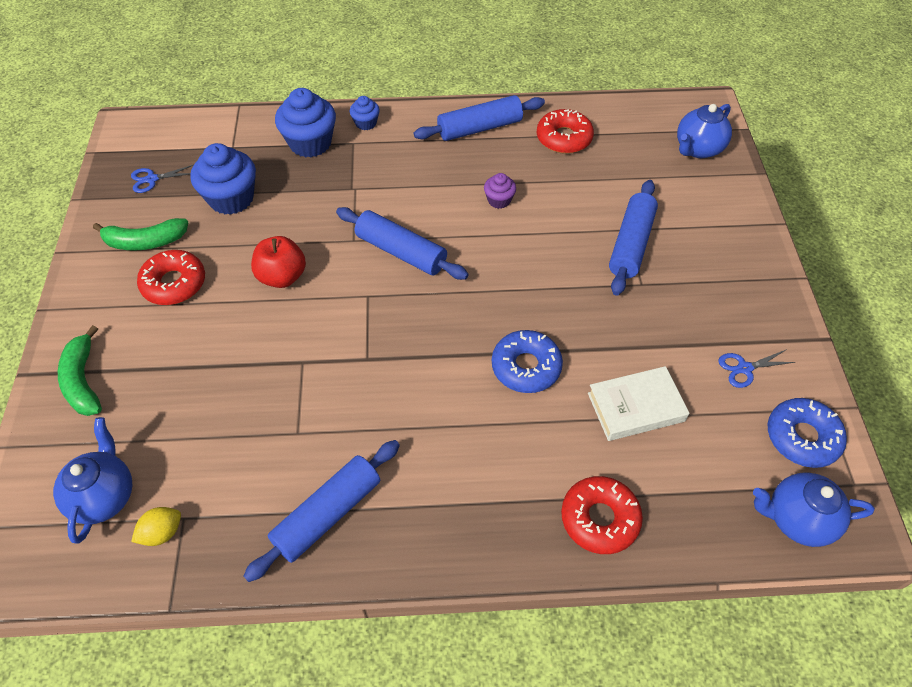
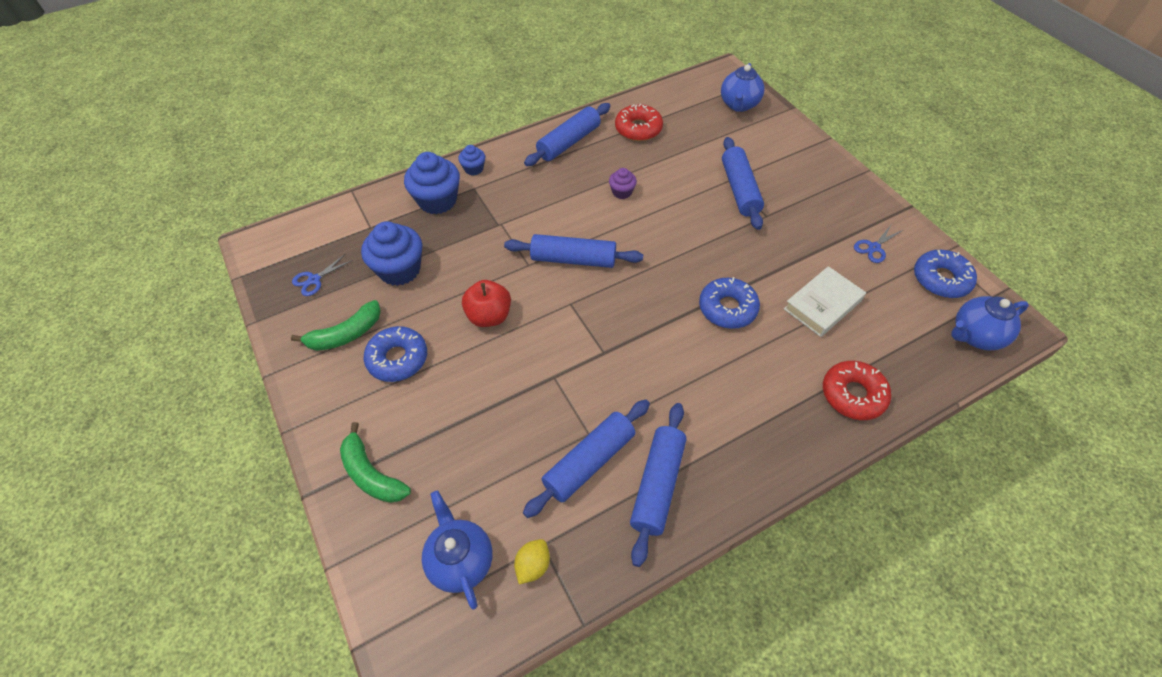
camera: 25 degrees left, 0 degrees up
red donut [137,250,205,305] -> blue donut [364,326,427,382]
none -> blue rolling pin [523,399,650,518]

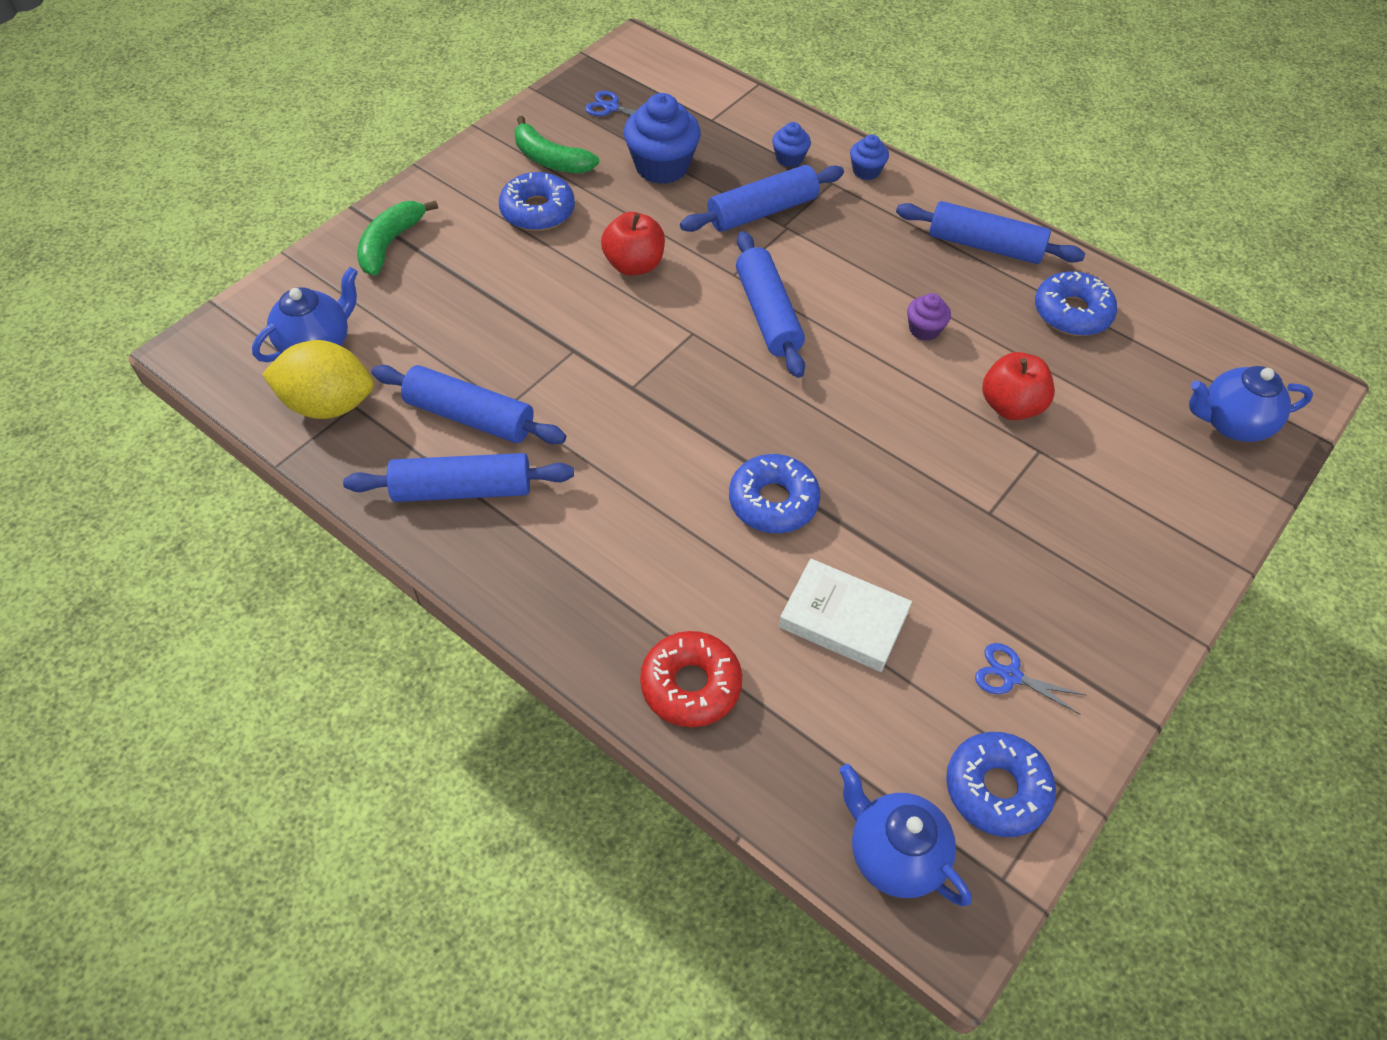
camera: 65 degrees right, 0 degrees up
blue cupcake [404,152,460,214] -> blue cupcake [772,122,811,167], size x0.51
yellow lemon [514,539,550,584] -> yellow lemon [262,340,374,419], size x1.99
red donut [615,104,663,141] -> blue donut [1035,271,1117,336]
blue rolling pin [722,137,764,230] -> blue rolling pin moved to [680,165,844,232]
none -> red apple [982,352,1055,420]

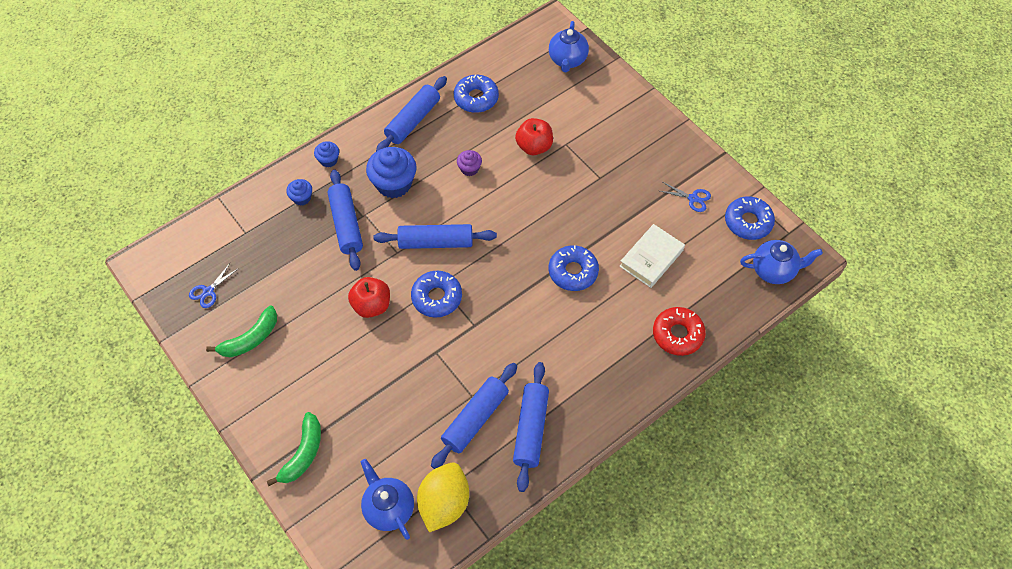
camera: 75 degrees left, 5 degrees up
green banana [357,200,438,276] -> green banana turned 105 degrees counterclockwise [267,412,321,486]
blue donut [499,172,575,231] -> blue donut moved to [411,271,462,318]
blue cupcake [624,93,701,184] -> blue cupcake moved to [366,147,416,198]
blue teapot [839,764,971,906] -> blue teapot turned 150 degrees counterclockwise [740,240,823,284]
blue scissors [975,643,1085,715] -> blue scissors turned 105 degrees counterclockwise [660,182,711,212]

